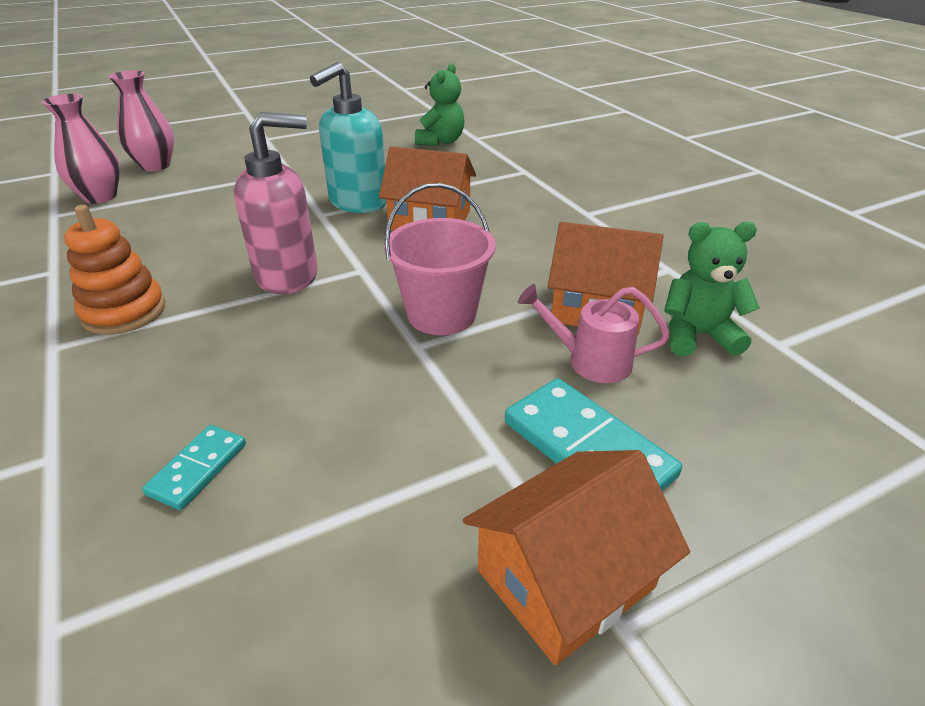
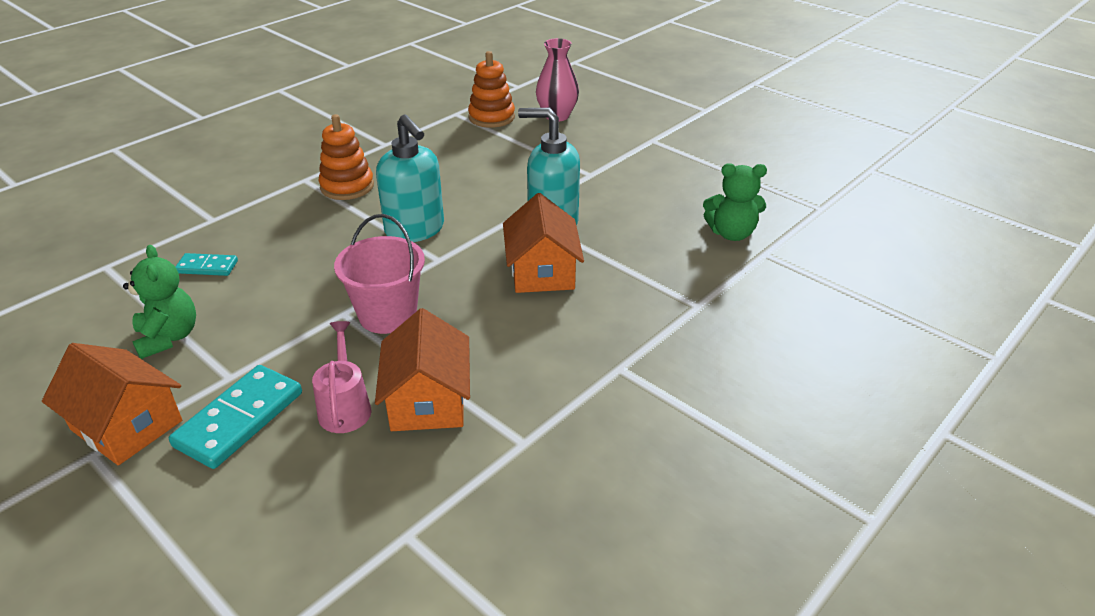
camera: 70 degrees right, 0 degrees up
pink vase [42,94,120,204] -> orange stacking toy [468,51,515,128]
pink soap dispenser [234,112,317,294] -> turquoise soap dispenser [376,115,444,242]
green teddy bear [664,222,760,356] -> green teddy bear moved to [123,245,196,359]

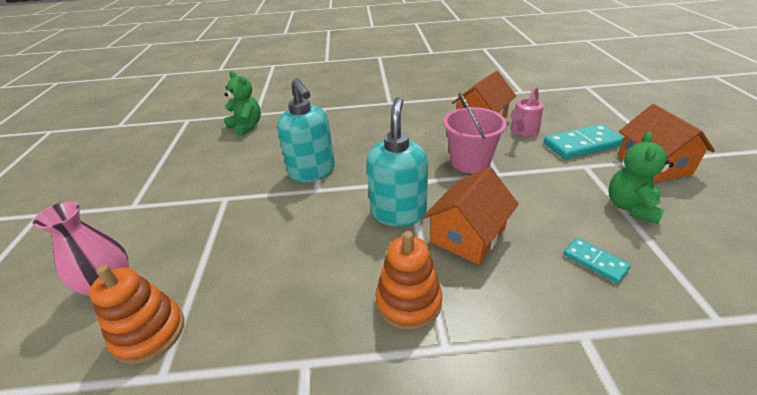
camera: 135 degrees left, 0 degrees up
orange house [503,193,584,293] -> orange house moved to [423,167,519,265]

